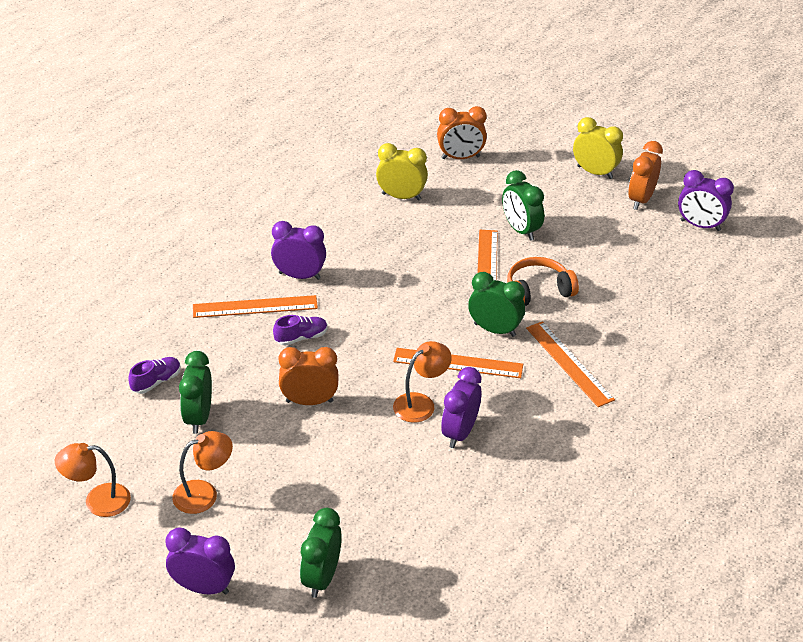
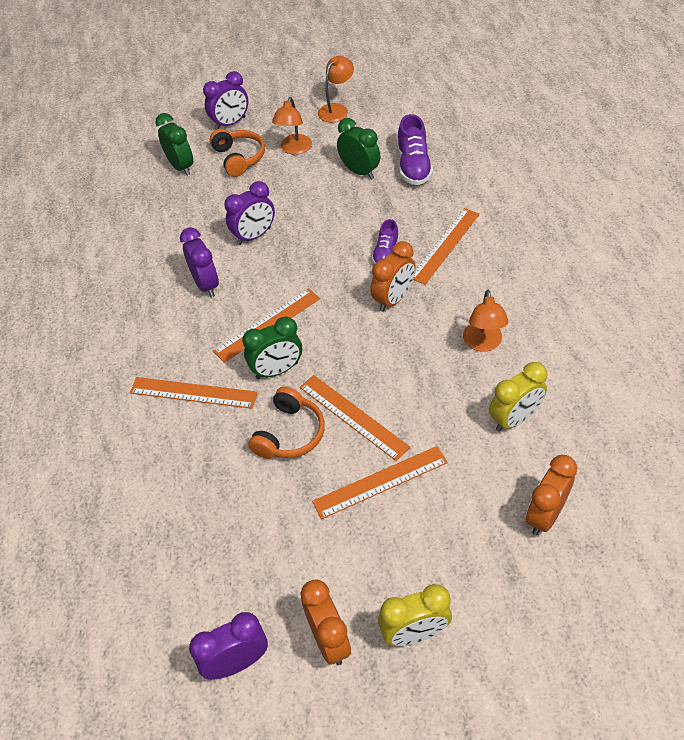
camera: 135 degrees right, 10 degrees up
purple shoe [128,357,181,394] -> purple shoe [397,114,433,185], size x1.63
purple clock [271,221,326,280] -> purple clock moved to [224,181,275,245]
orange clock [279,347,338,405] -> orange clock moved to [371,241,416,312]
orange lamp [393,341,452,423] -> orange lamp moved to [463,290,508,352]
green clock [502,170,544,241] -> orange ruler [312,446,448,519]
none -> orange headphones [210,129,265,177]

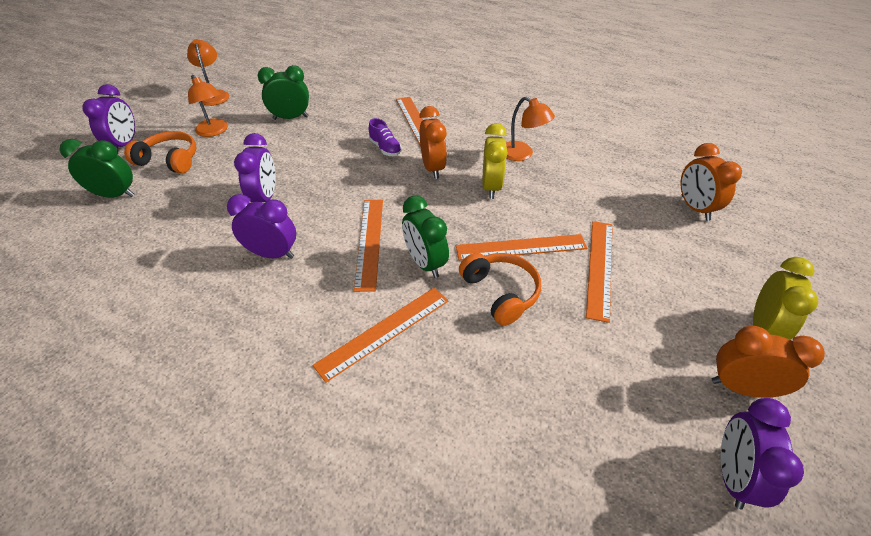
camera: 55 degrees left, 5 degrees down
green clock [242,316,302,379] -> green clock turned 135 degrees clockwise [402,195,449,278]
purple shoe [397,114,433,185] -> none
yellow clock [489,362,547,432] -> yellow clock moved to [483,123,508,199]

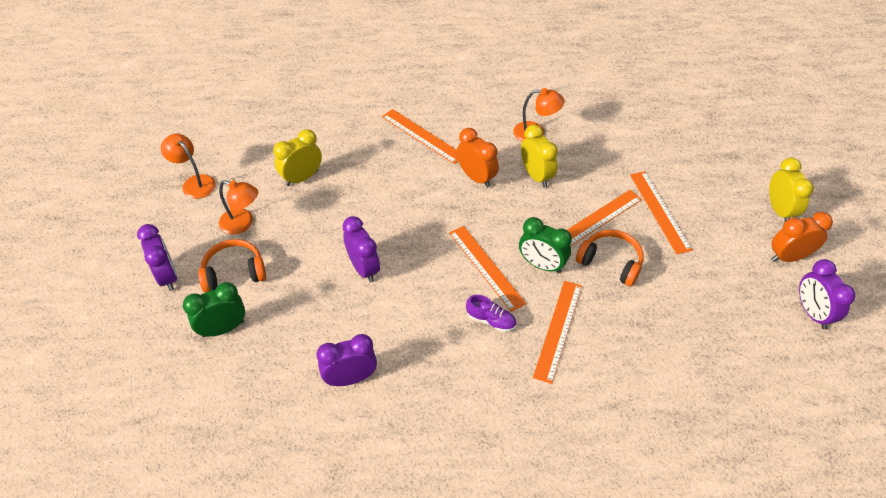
camera: 30 degrees left, 5 degrees up
purple clock [227,194,296,259] -> purple clock moved to [316,334,377,386]
green clock [258,65,309,120] -> yellow clock [273,129,322,186]
purple shoe [369,118,402,156] -> purple shoe moved to [466,295,517,332]
orange clock [680,143,742,221] -> none

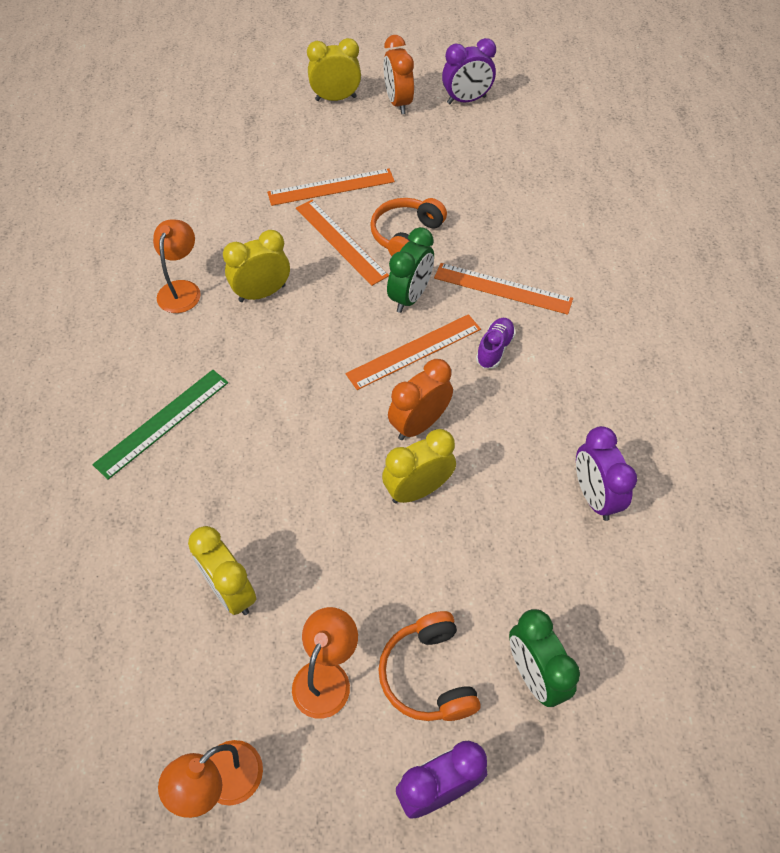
camera: 90 degrees left, 5 degrees up
purple clock [343,216,380,282] -> yellow clock [382,429,456,503]
orange ruler [382,109,458,164] -> green ruler [92,370,228,480]
orange clock [457,128,499,188] -> orange clock moved to [388,359,453,440]

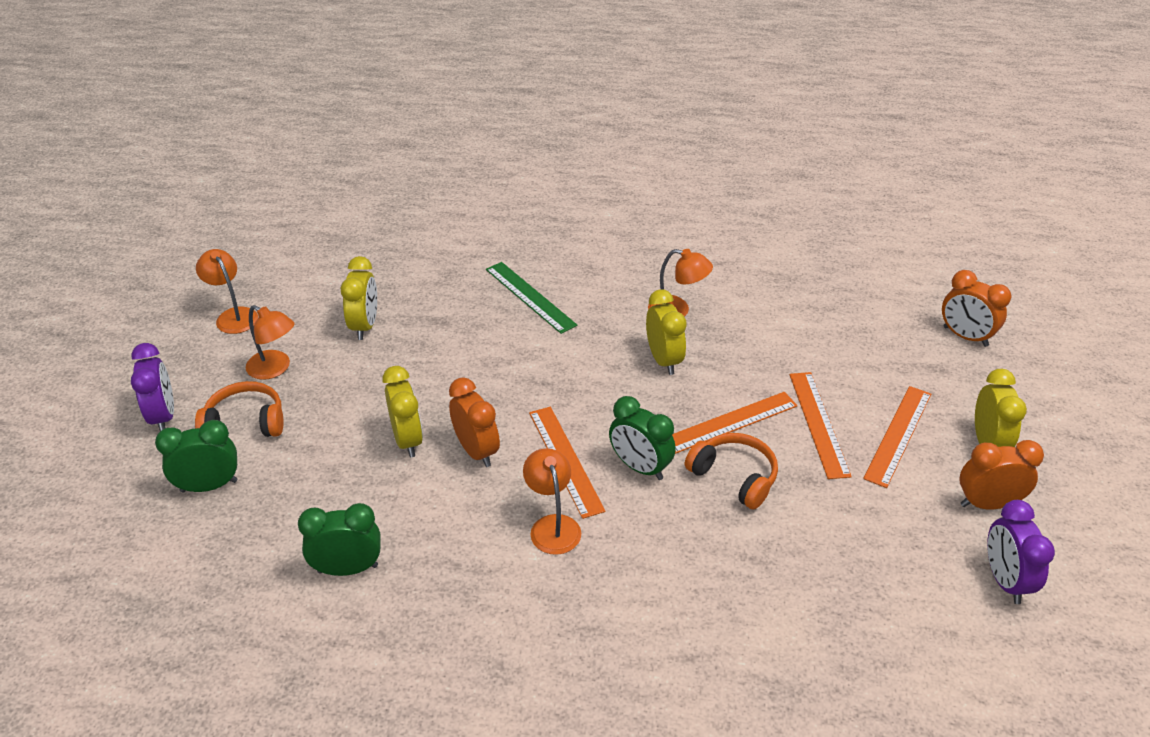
camera: 100 degrees right, 15 degrees down
yellow clock [188,526,256,615] -> yellow clock turned 120 degrees clockwise [341,256,377,340]
orange ruler [434,263,573,315] -> orange ruler moved to [863,386,931,488]
purple shoe [476,318,516,369] -> orange lamp [523,448,581,555]
purple clock [576,426,637,521] -> green clock [298,503,381,576]
none -> orange clock [942,270,1011,347]

